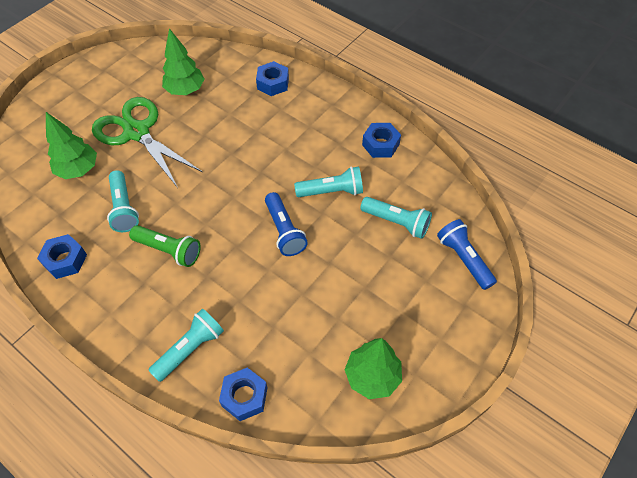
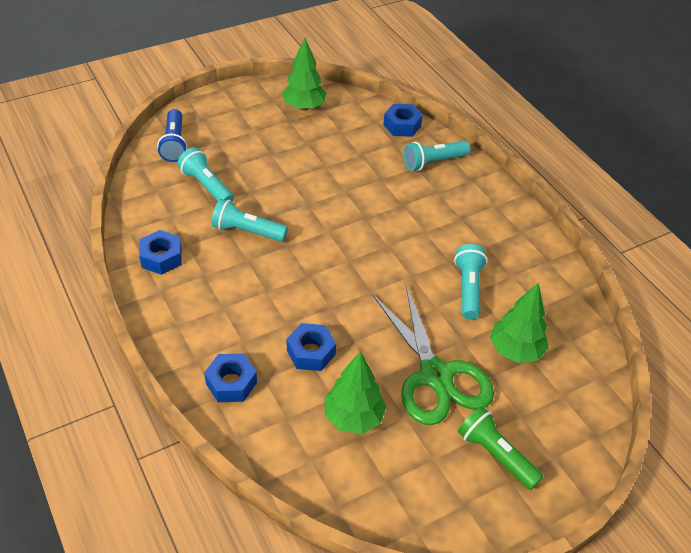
camera: 160 degrees left, 10 degrees down
blue nut [37,234,87,279] -> blue nut moved to [287,323,336,371]
green flashlight [129,225,201,267] -> green flashlight moved to [458,406,543,490]
blue flashlight [265,192,308,256] -> none

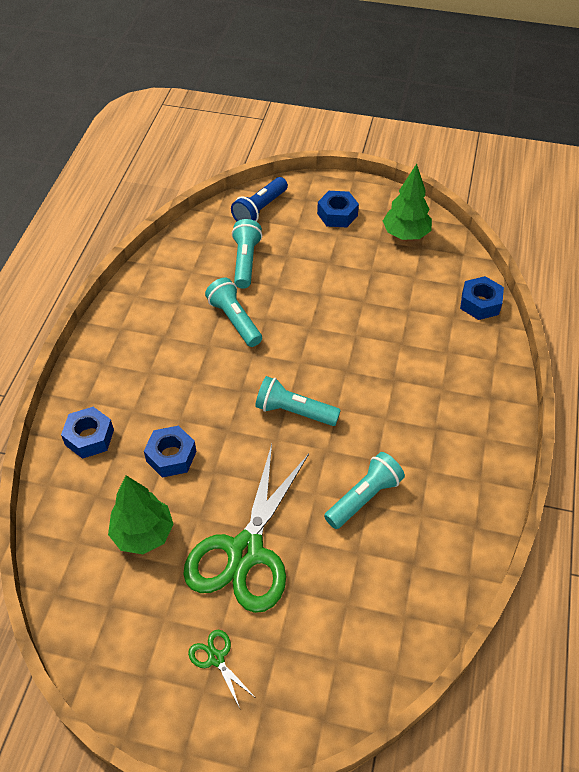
camera: 45 degrees right, 5 degrees up
blue nut [139,230,182,275] -> blue nut moved to [317,191,359,228]
turquoise flashlight [403,141,470,171] -> turquoise flashlight moved to [255,376,341,426]
green flashlight [458,406,543,490] -> green scissors [188,630,255,708]
green tree [490,283,549,363] -> none

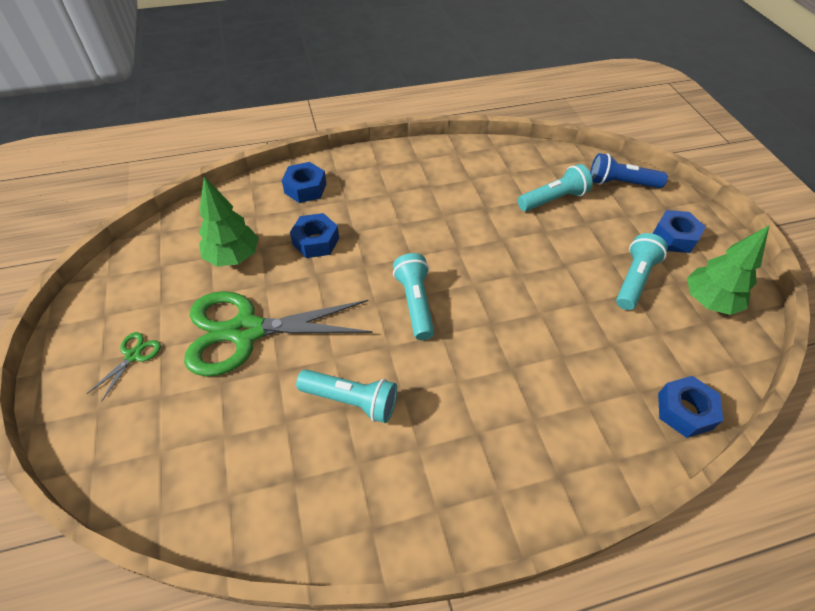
camera: 60 degrees right, 0 degrees up
turquoise flashlight [205,278,262,347] -> turquoise flashlight moved to [616,233,668,310]

